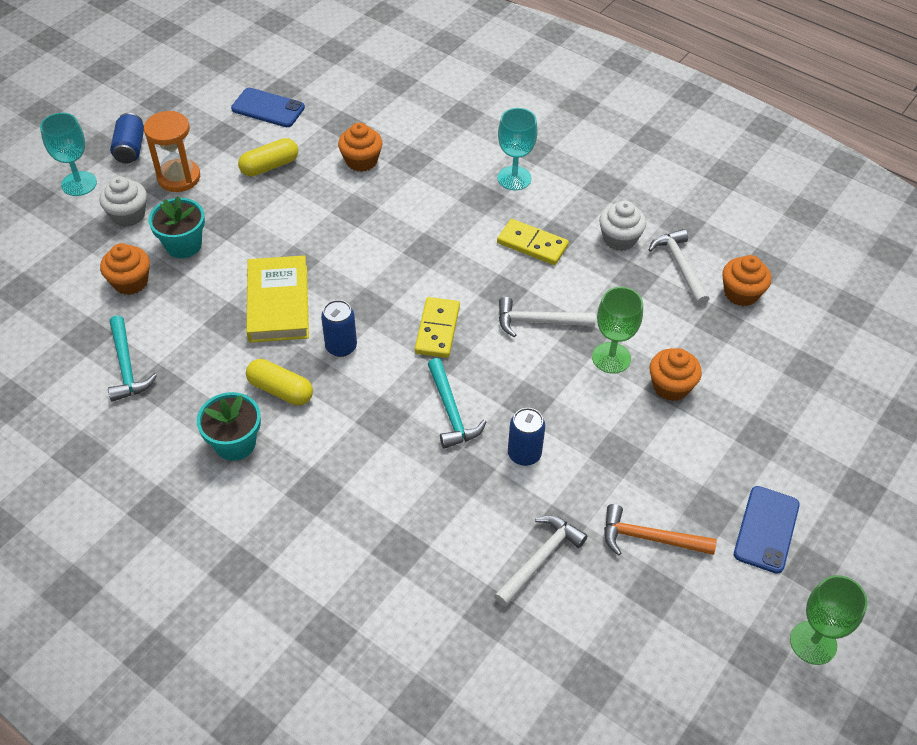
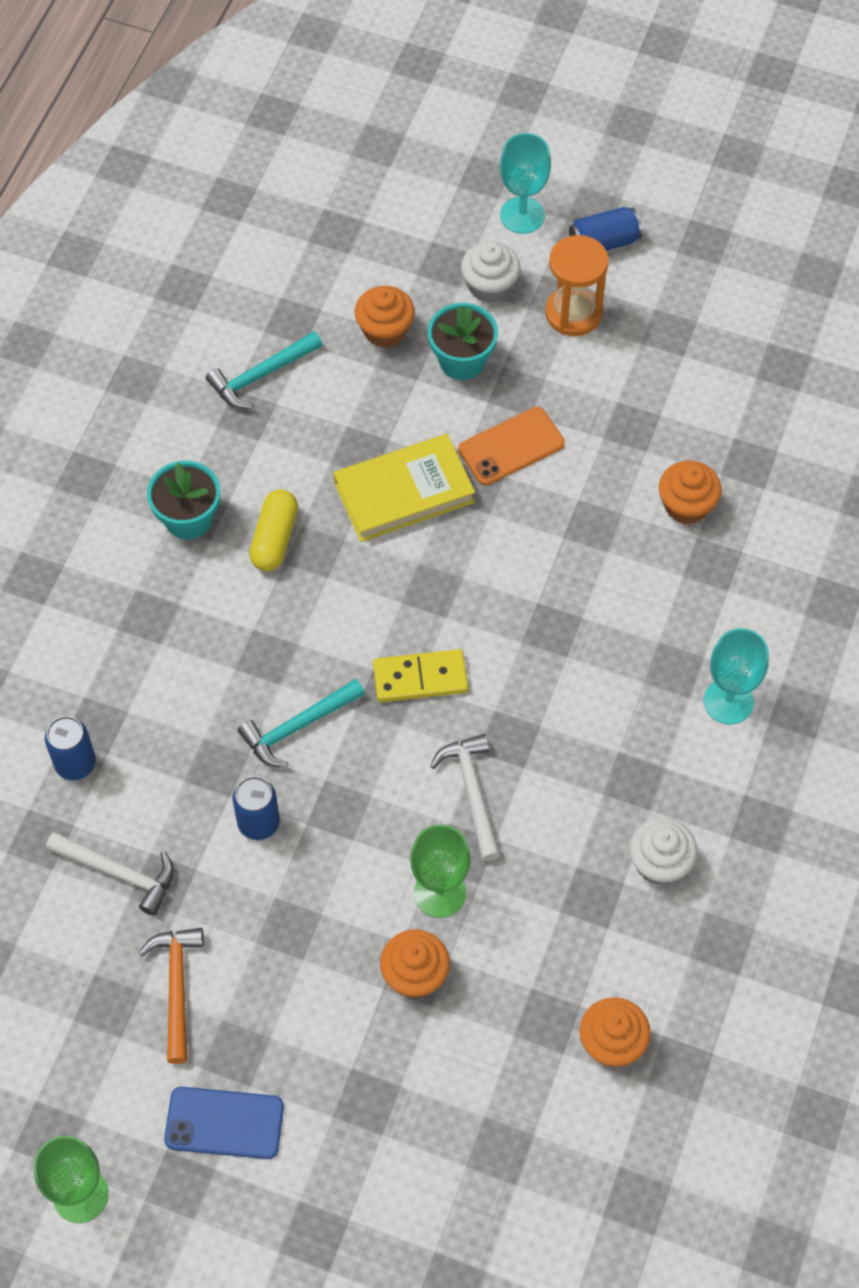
camera: 75 degrees right, 10 degrees up
blue phone [231,88,305,127] -> none
yellow capsule [238,138,298,177] -> none
blue can [321,300,357,357] -> blue can moved to [45,716,96,780]
yellow domino [497,219,569,265] -> none
white hammer [649,229,709,305] -> none
none -> orange phone [458,407,565,485]

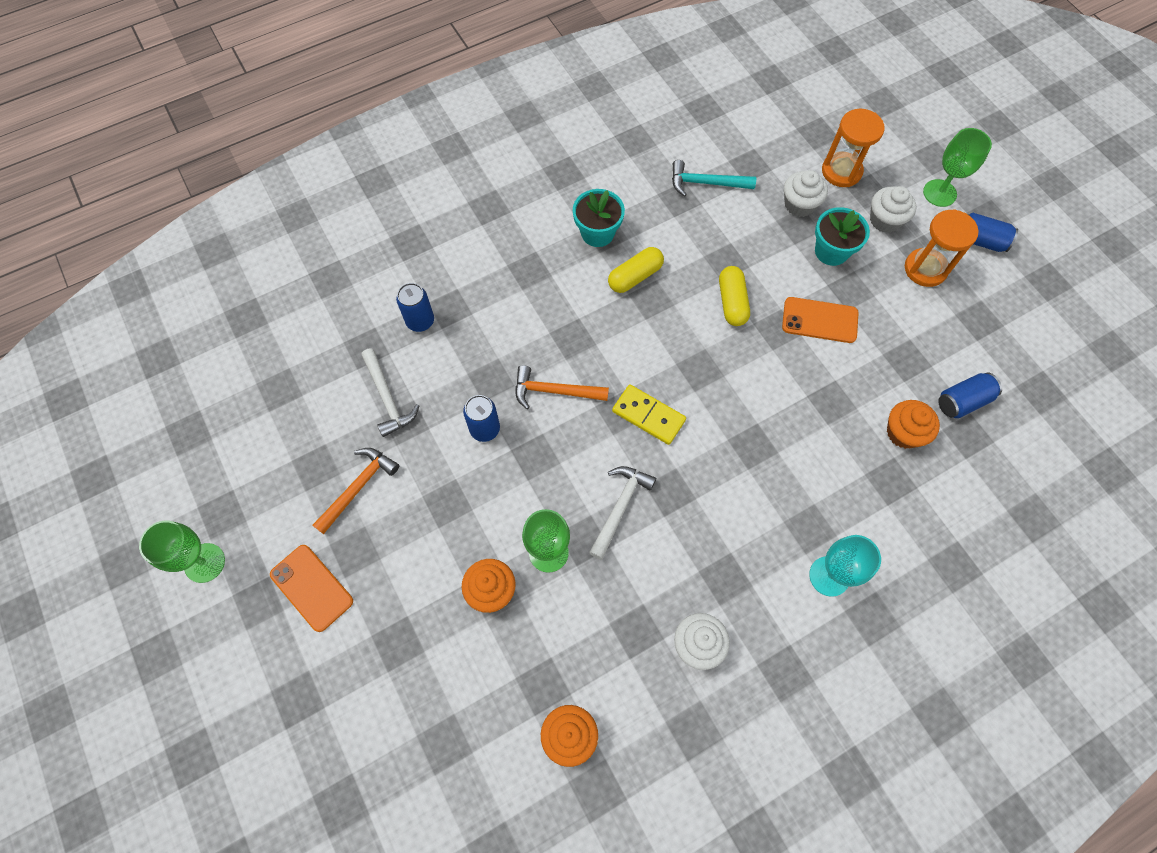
camera: 40 degrees right, 5 degrees up
blue phone [164,1087,284,1159] -> orange phone [270,545,353,632]
turquoise hammer [238,679,365,767] -> orange hammer [515,365,609,409]
yellow book [334,434,475,542] -> yellow capsule [719,266,750,326]
orange cupcake [355,286,415,348] -> white cupcake [784,170,828,217]
turquoise goblet [500,133,551,234] -> green goblet [923,128,992,207]
none -> orange hourglass [822,109,885,187]
none -> blue can [938,373,1002,418]

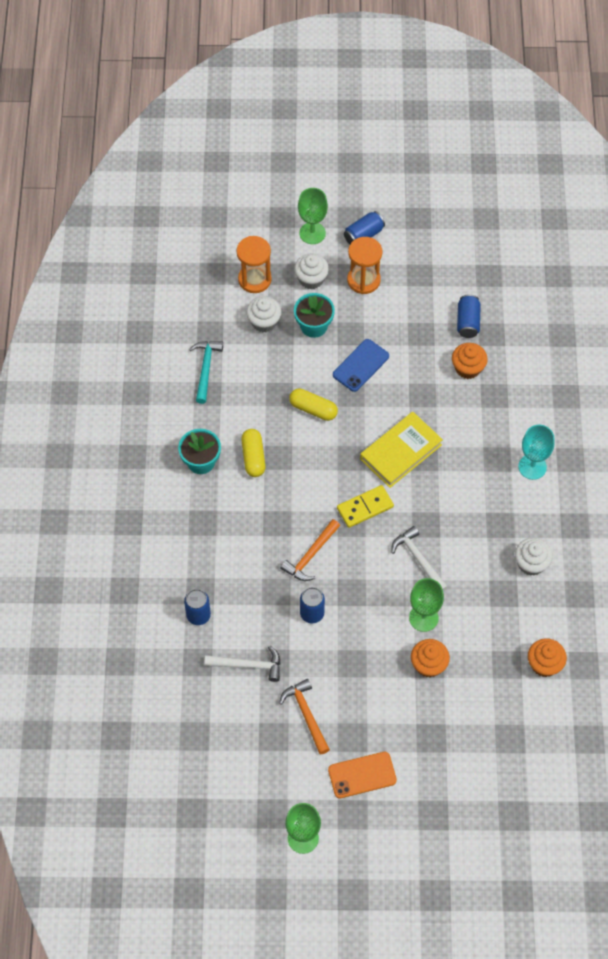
camera: 60 degrees left, 5 degrees down
turquoise hammer [672,160,756,197] -> turquoise hammer turned 150 degrees clockwise [189,341,223,404]
orange phone [782,297,858,343] -> blue phone [333,339,389,392]
none -> yellow book [360,412,443,488]

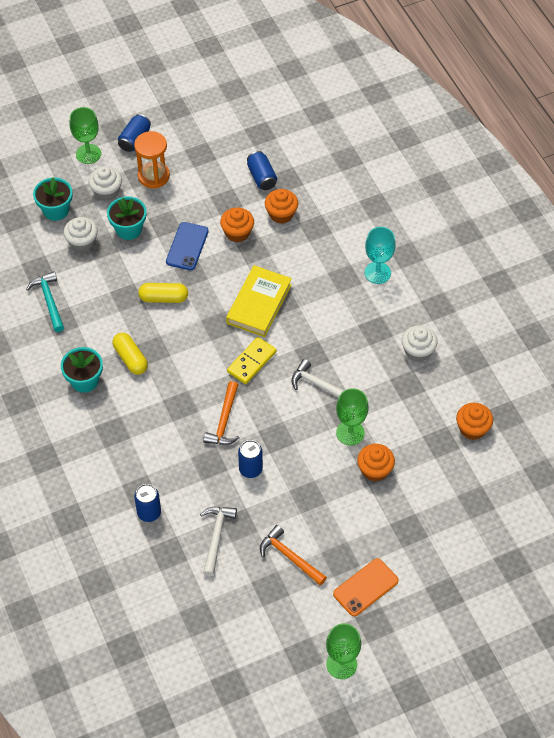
camera: 25 degrees left, 5 degrees down
white hammer [204,646,281,682] -> white hammer turned 60 degrees counterclockwise [200,507,237,576]
orange hourglass [237,236,272,293] -> turquoise flower pot [33,177,73,221]
none -> orange cupcake [220,208,254,242]

